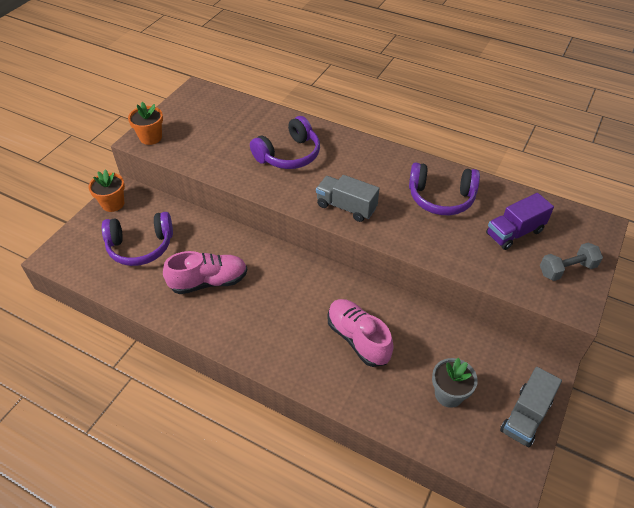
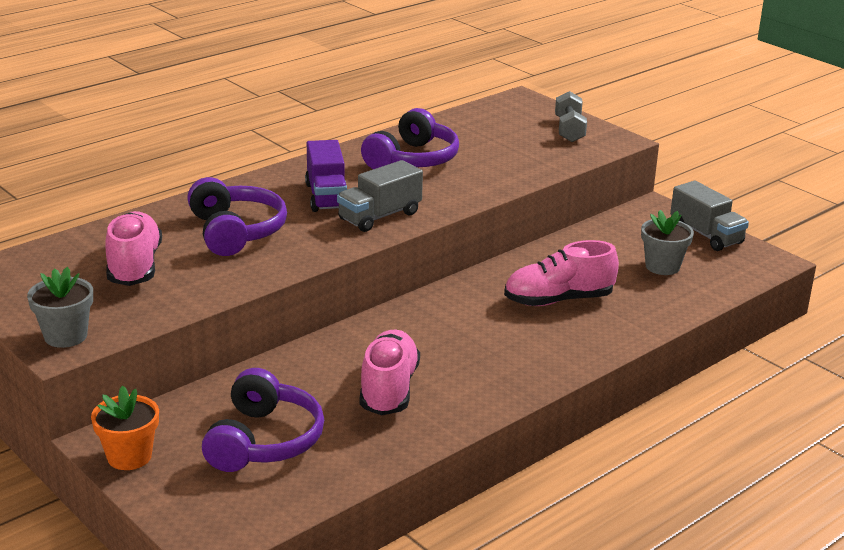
camera: 70 degrees left, 20 degrees down
orange flower pot [128,102,163,145] -> grey flower pot [27,267,93,348]
purple truck [486,193,554,250] -> purple truck moved to [305,140,347,212]
none -> pink shoe [105,211,162,286]

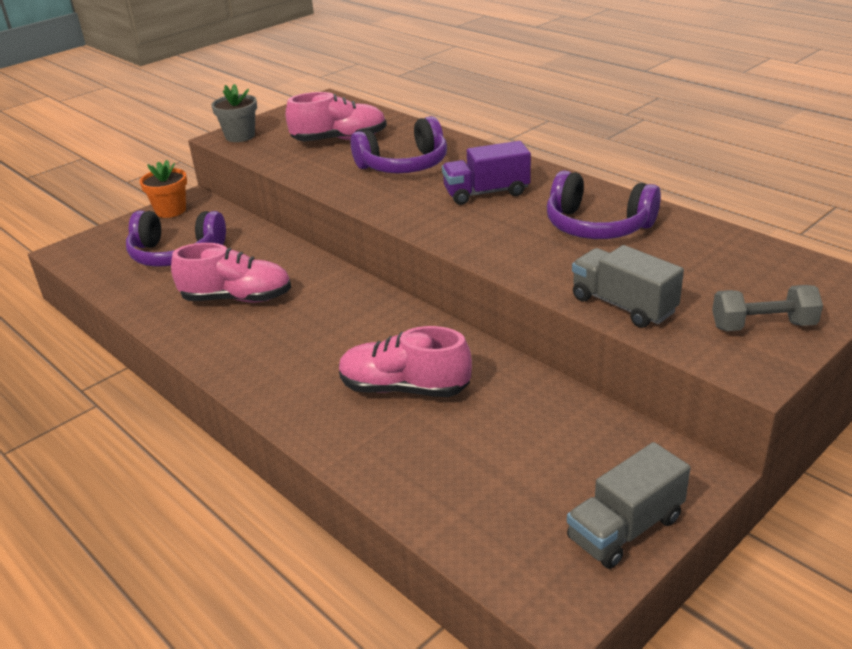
camera: 90 degrees right, 5 degrees up
grey truck [337,160,423,232] -> grey truck moved to [572,245,684,328]
pink shoe [504,240,619,306] -> pink shoe turned 60 degrees counterclockwise [339,326,472,397]
grey flower pot [641,210,694,275] -> none

